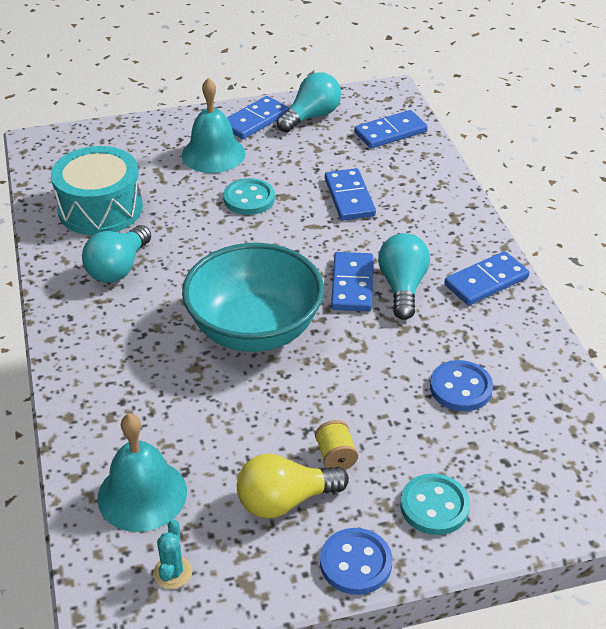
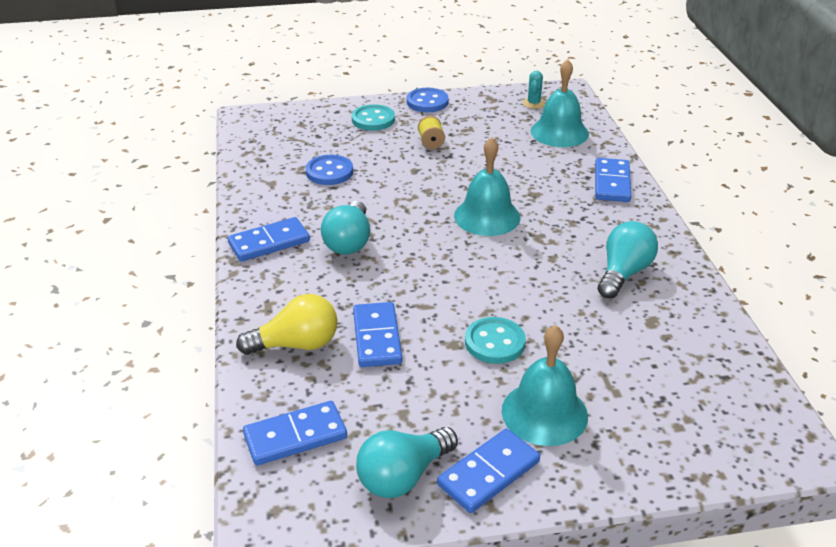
camera: 175 degrees left, 5 degrees down
turquoise drum [51,146,143,235] -> none
turquoise bowl [182,243,324,352] -> turquoise bell [454,137,520,236]
yellow light bulb [237,454,349,518] -> yellow light bulb moved to [236,294,338,355]
blue domino [331,252,373,311] -> blue domino moved to [595,158,631,202]

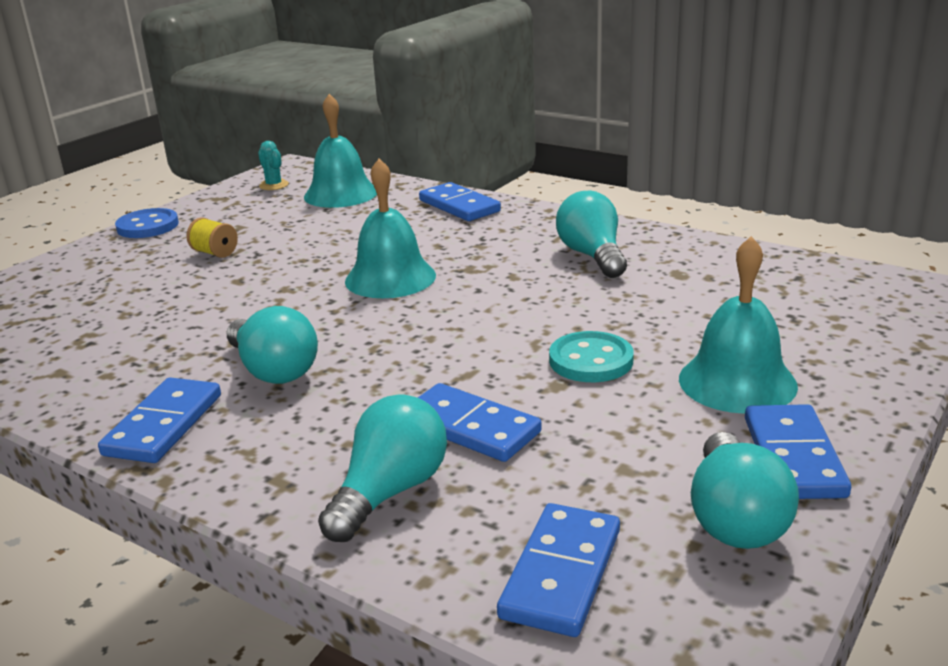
camera: 45 degrees left, 10 degrees down
yellow light bulb [236,294,338,355] -> turquoise light bulb [318,394,447,542]
blue button [306,155,353,185] -> none
turquoise button [352,104,395,131] -> none

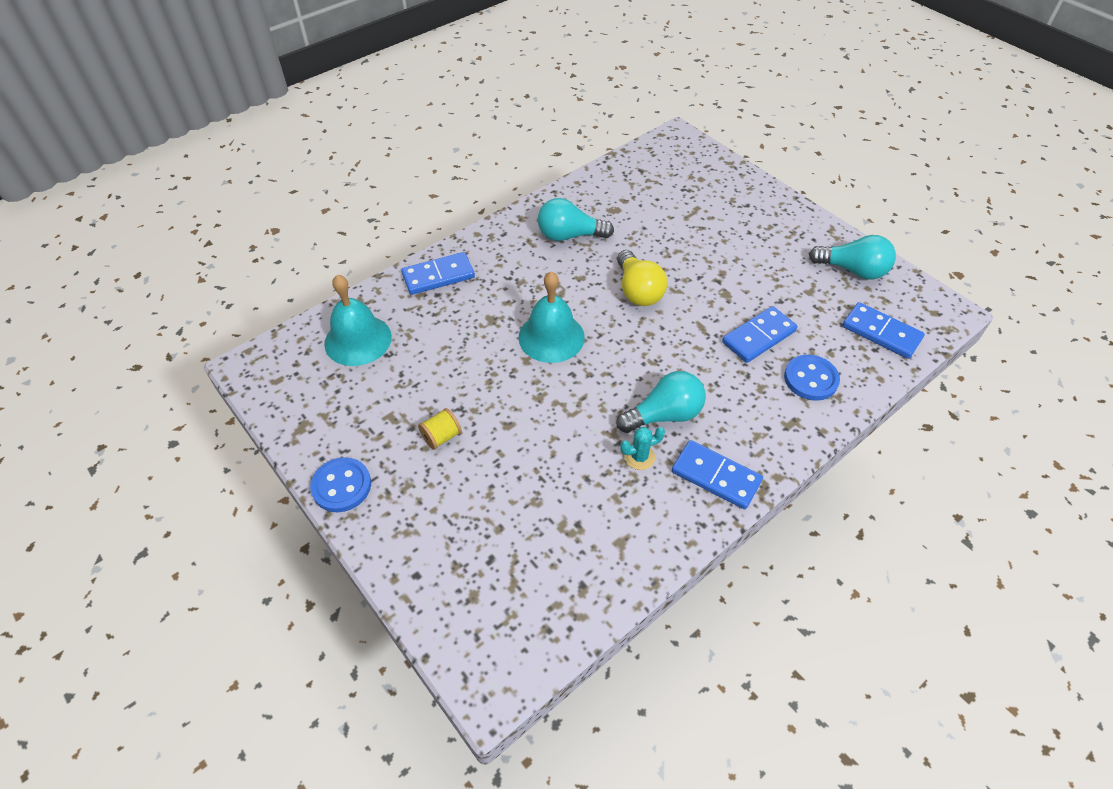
camera: 75 degrees left, 25 degrees up
turquoise cactus [258,141,289,190] -> turquoise cactus moved to [620,427,665,470]
turquoise light bulb [318,394,447,542] -> blue button [784,355,840,401]
turquoise button [549,331,634,382] -> none
turquoise bell [679,236,798,414] -> none
blue domino [745,404,851,499] -> none
none -> yellow light bulb [617,250,667,306]

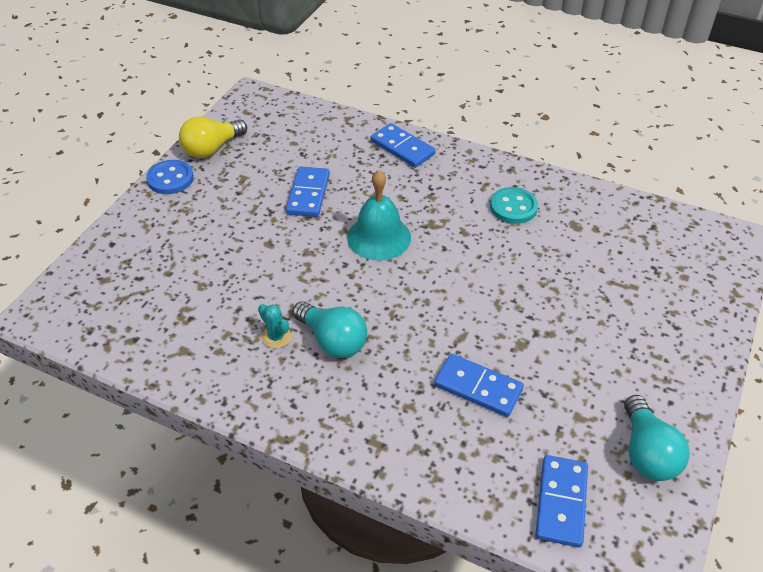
camera: 65 degrees right, 5 degrees down
turquoise bell [324,274,392,366] -> none
yellow spool [418,408,462,450] -> none
turquoise light bulb [538,198,614,241] -> turquoise button [490,187,538,224]
yellow light bulb [617,250,667,306] -> yellow light bulb moved to [179,116,247,158]
blue domino [672,440,763,509] -> blue domino moved to [286,166,330,217]
blue button [784,355,840,401] -> none

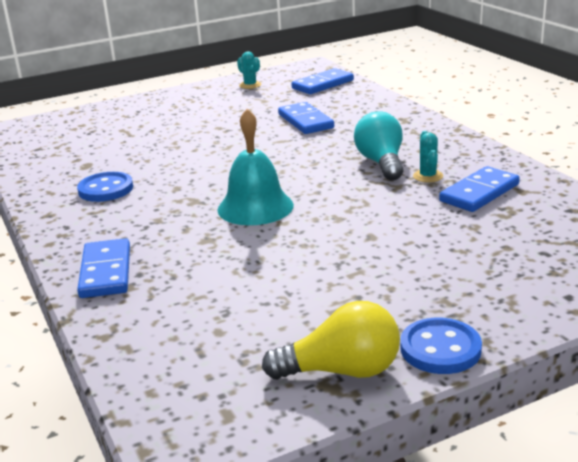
camera: 140 degrees left, 20 degrees down
blue domino [286,166,330,217] -> blue domino moved to [439,166,520,212]
turquoise button [490,187,538,224] -> blue button [77,172,133,202]
turquoise light bulb [624,395,690,481] -> turquoise cactus [237,52,261,89]

